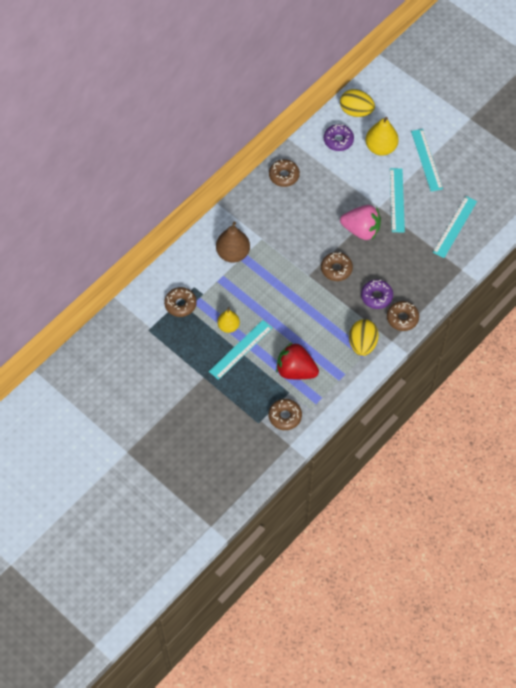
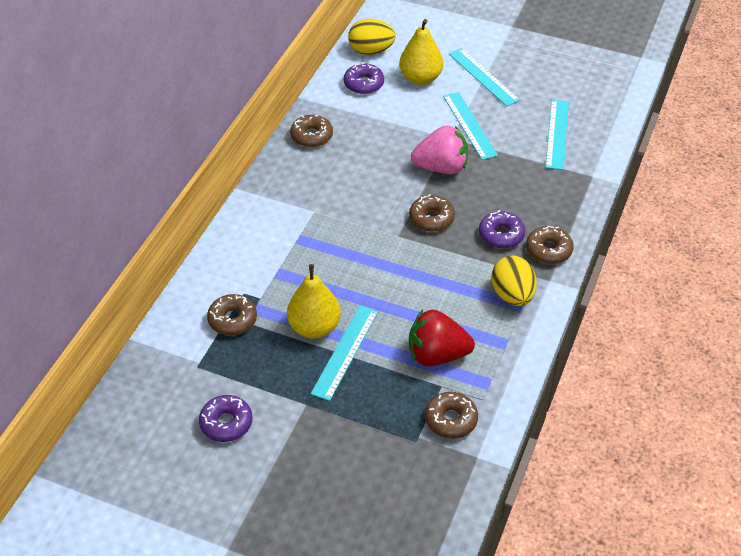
camera: 20 degrees left, 15 degrees down
brown pear [216,222,250,263] -> none
yellow pear [218,307,240,333] -> yellow pear [287,264,341,338], size x1.57
none -> purple donut [199,395,252,442]

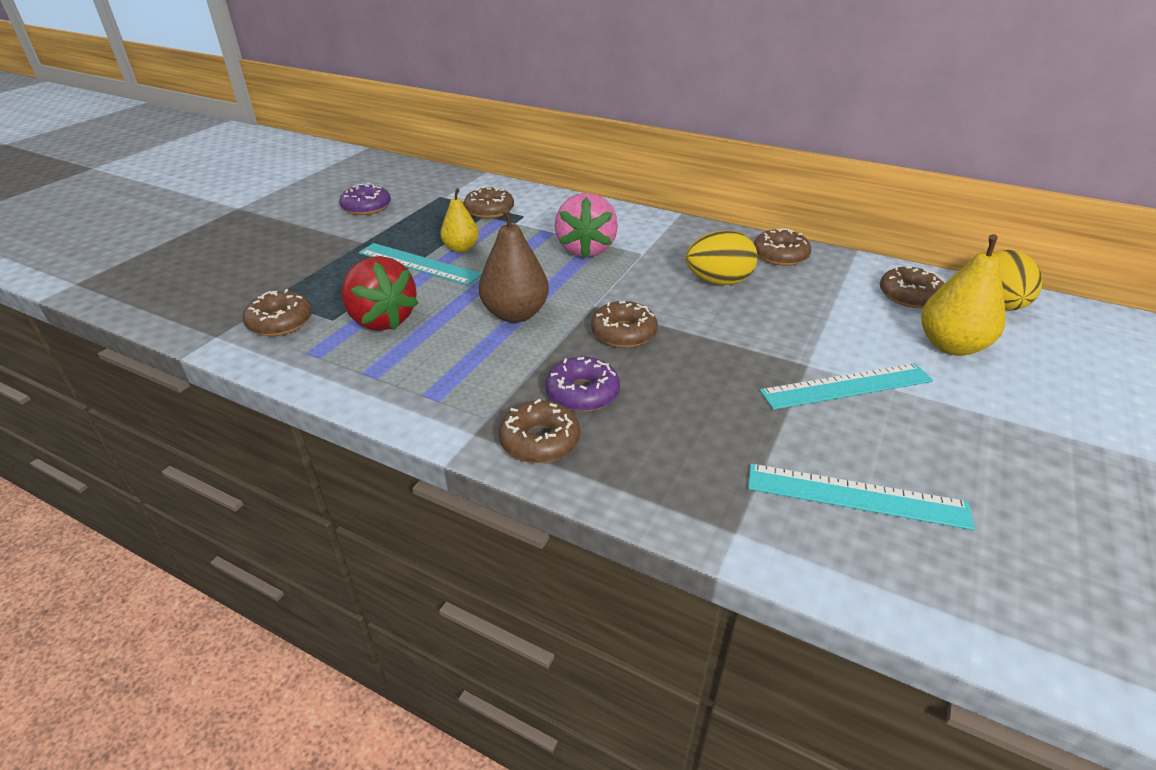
camera: 95 degrees right, 10 degrees down
yellow pear [287,264,341,338] -> yellow pear [440,188,479,253], size x0.64
purple donut [344,62,384,94] -> brown donut [880,266,945,308]
red strawberry [409,310,475,366] -> red strawberry turned 135 degrees clockwise [341,256,419,331]
pink strawberry [411,126,468,174] -> pink strawberry moved to [554,193,618,258]
turquoise ruler [449,48,520,106] -> none
yellow egg [491,256,537,306] -> yellow egg moved to [686,231,758,285]
none -> brown pear [479,207,549,323]

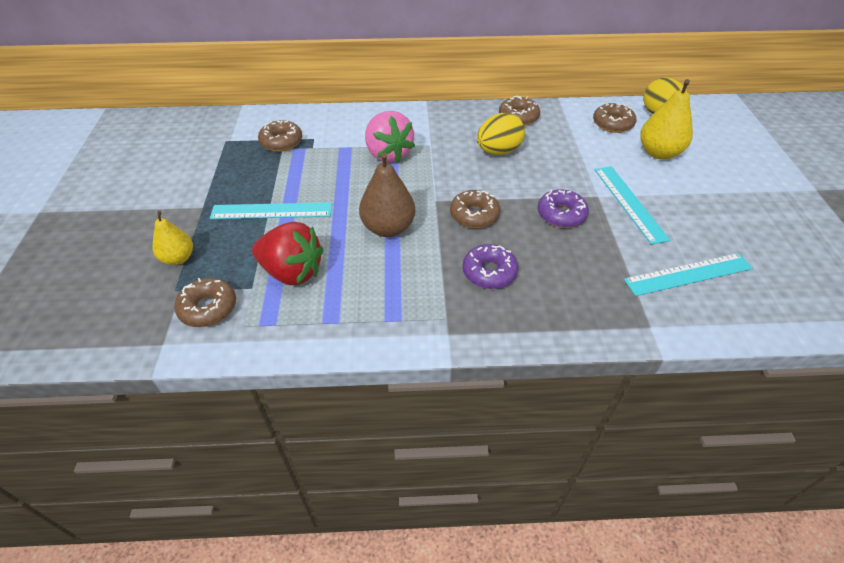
camera: 30 degrees left, 10 degrees up
purple donut [339,183,391,215] -> purple donut moved to [538,189,589,228]
yellow pear [440,188,479,253] -> yellow pear moved to [152,211,193,265]
brown donut [499,399,580,463] -> none
turquoise ruler [759,363,933,410] -> turquoise ruler turned 60 degrees counterclockwise [595,166,670,245]

